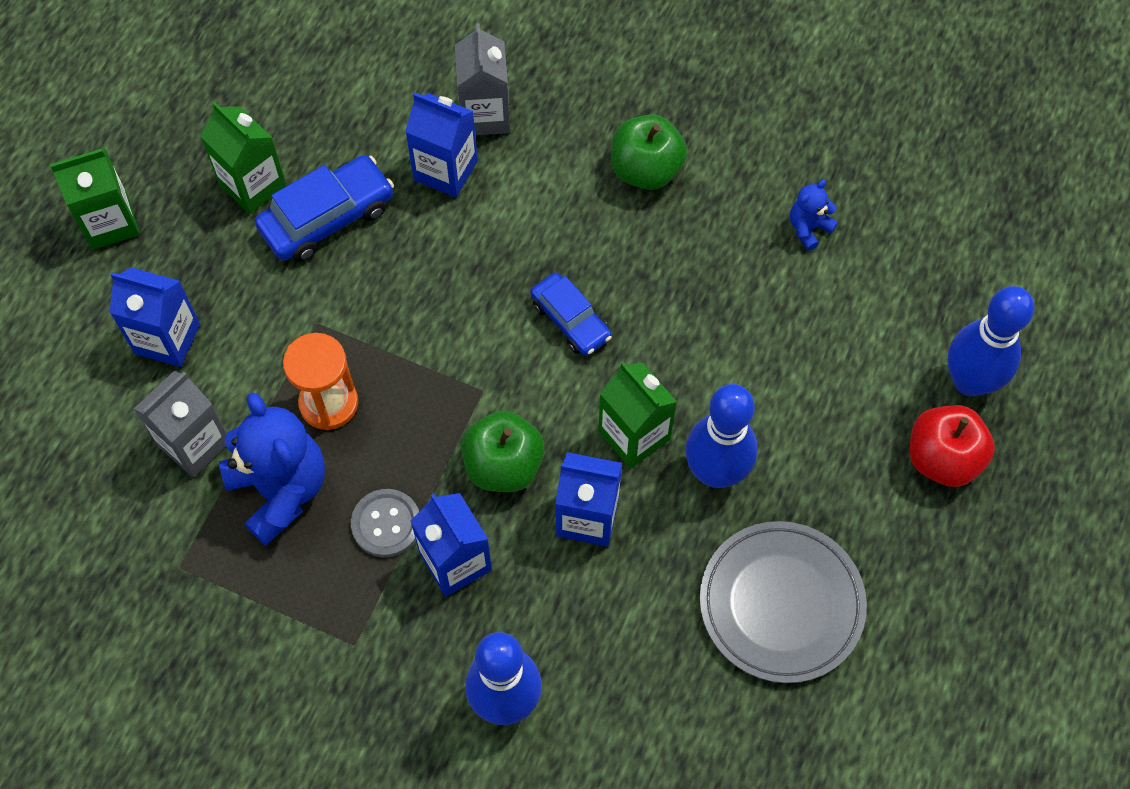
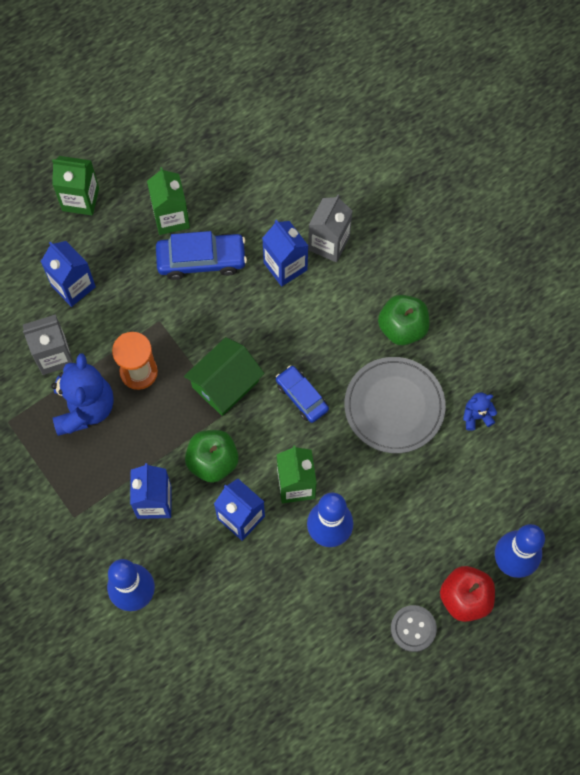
camera: 30 degrees right, 5 degrees up
grey button [351,489,419,557] -> grey button moved to [391,605,437,652]
blue car [530,272,612,356] -> blue car turned 150 degrees clockwise [276,365,329,423]
grey plate [700,521,867,683] -> grey plate moved to [344,357,446,453]
none -> green house [184,337,265,416]

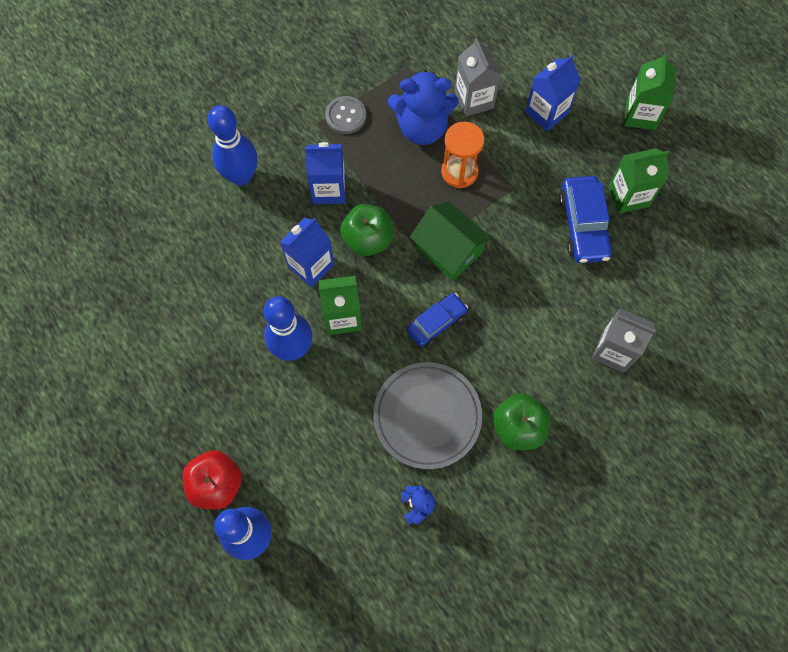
camera: 90 degrees right, 0 degrees up
blue carton [262,219,308,287] -> none
grey button [391,605,437,652] -> grey button moved to [325,96,366,134]

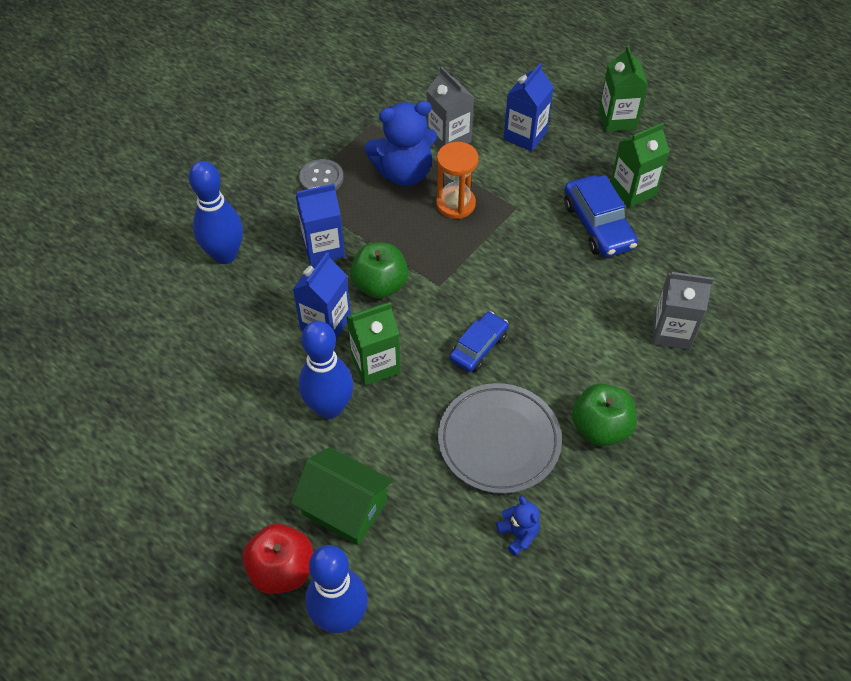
camera: 15 degrees left, 15 degrees down
green house [410,201,492,281] -> green house moved to [291,447,393,545]

